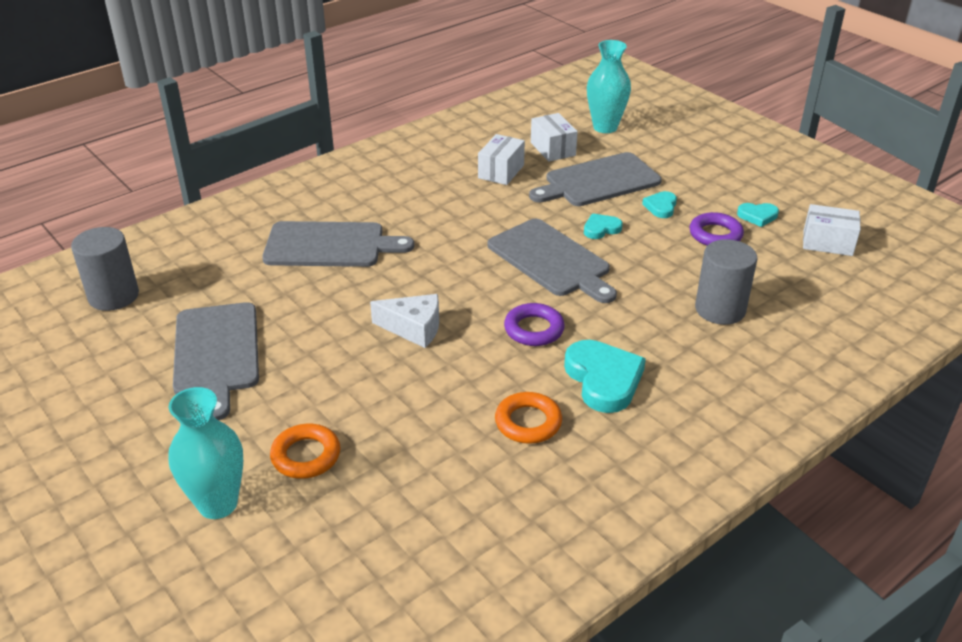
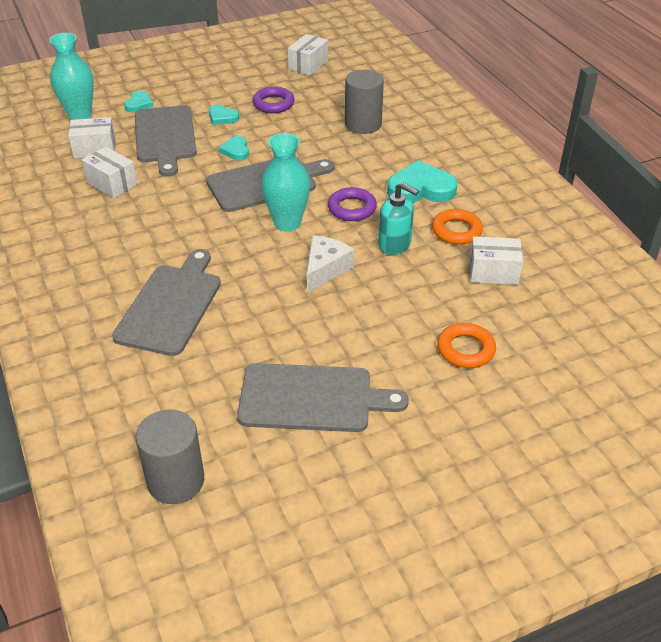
camera: 75 degrees left, 5 degrees up
turquoise vase [168,387,243,519] -> turquoise vase moved to [261,133,310,231]
turquoise heart [737,203,779,227] -> turquoise heart moved to [124,91,153,112]
none -> turquoise soap dispenser [378,182,419,255]
none -> white box [469,236,523,285]

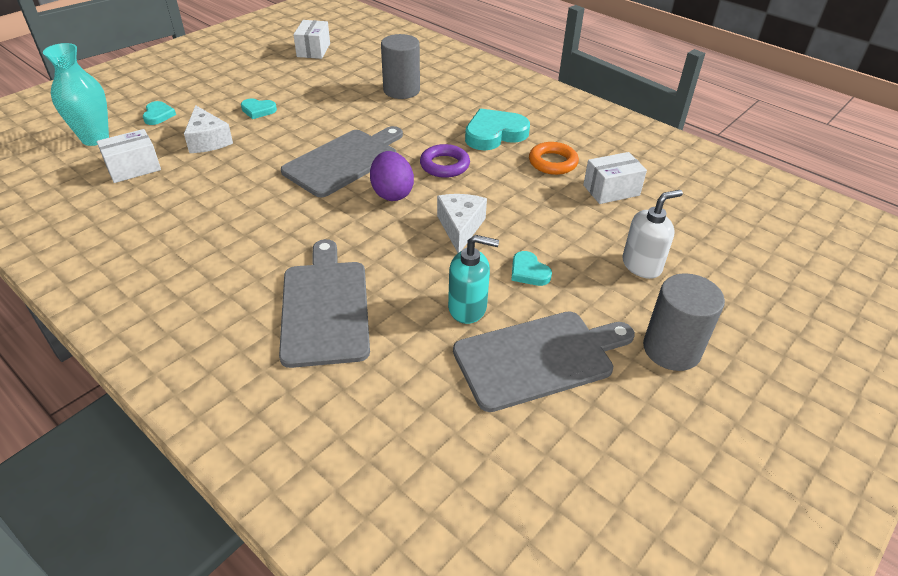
camera: 25 degrees left, 0 degrees up
white box [82,146,137,198] -> none
grey cutting board [135,105,197,177] -> white cheese [184,105,233,153]
grey cylinder [136,409,204,504] -> grey cylinder moved to [643,273,725,371]
turquoise heart [219,136,249,160] -> turquoise heart moved to [511,251,552,286]
purple ring [252,87,295,113] -> none
turquoise vase [261,133,310,231] -> purple egg [370,151,414,201]
turquoise soap dispenser [378,182,419,255] -> turquoise soap dispenser moved to [448,235,499,324]
orange ring [437,323,496,368] -> white soap dispenser [623,190,683,279]

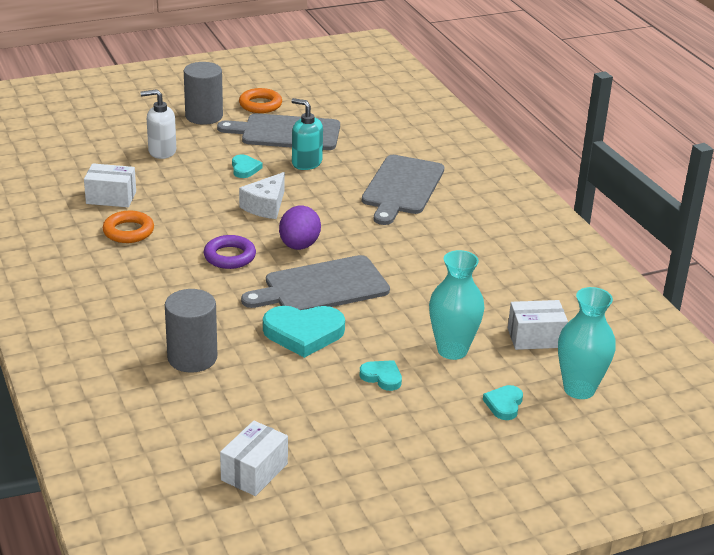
camera: 155 degrees left, 10 degrees down
white cheese [184,105,233,153] -> turquoise vase [429,250,484,360]
turquoise heart [465,108,530,150] -> turquoise heart moved to [263,306,345,358]
none -> orange ring [239,88,282,113]

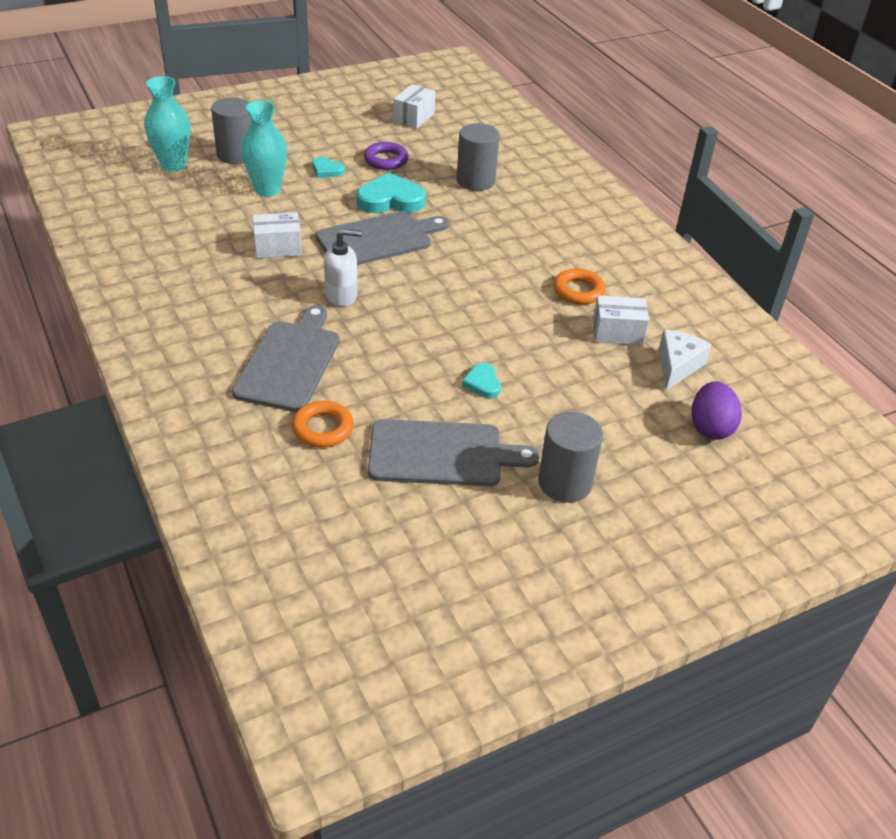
camera: 175 degrees right, 10 degrees up
white soap dispenser [141,89,176,159] -> white soap dispenser moved to [324,229,362,307]
purple ring [204,235,256,269] -> purple ring moved to [364,142,409,170]
orange ring [239,88,282,113] -> orange ring moved to [292,401,354,447]
white cheese [239,172,285,219] -> white cheese moved to [659,330,712,391]
purple egg [279,206,321,250] -> purple egg moved to [692,381,742,440]
turquoise soap dispenser [291,98,323,170] -> none
turquoise heart [483,385,523,420] -> grey cylinder [211,97,252,164]
white box [508,300,568,350] -> white box moved to [252,212,302,258]

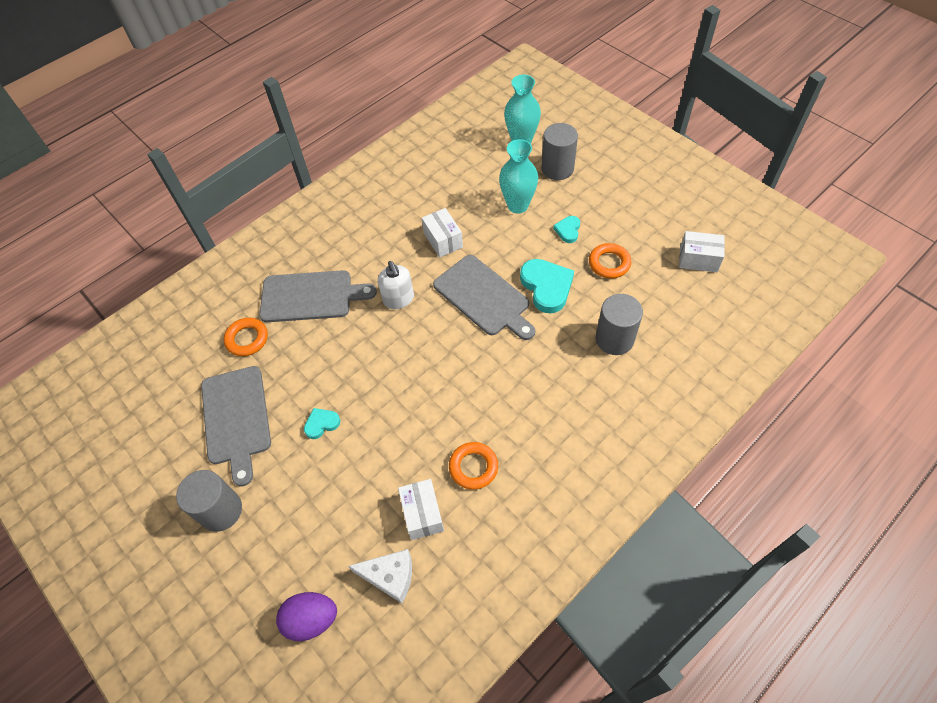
camera: 80 degrees right, 15 degrees up
purple ring [364,142,409,170] -> orange ring [589,243,631,279]

